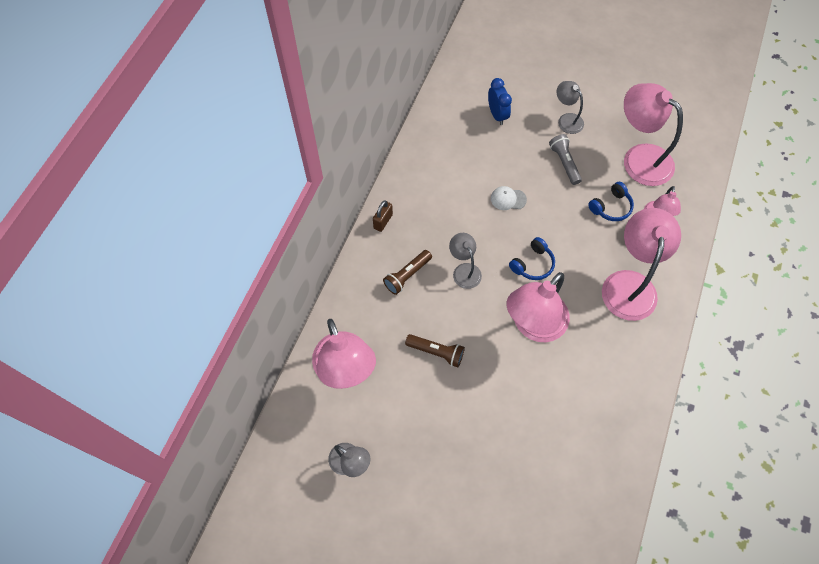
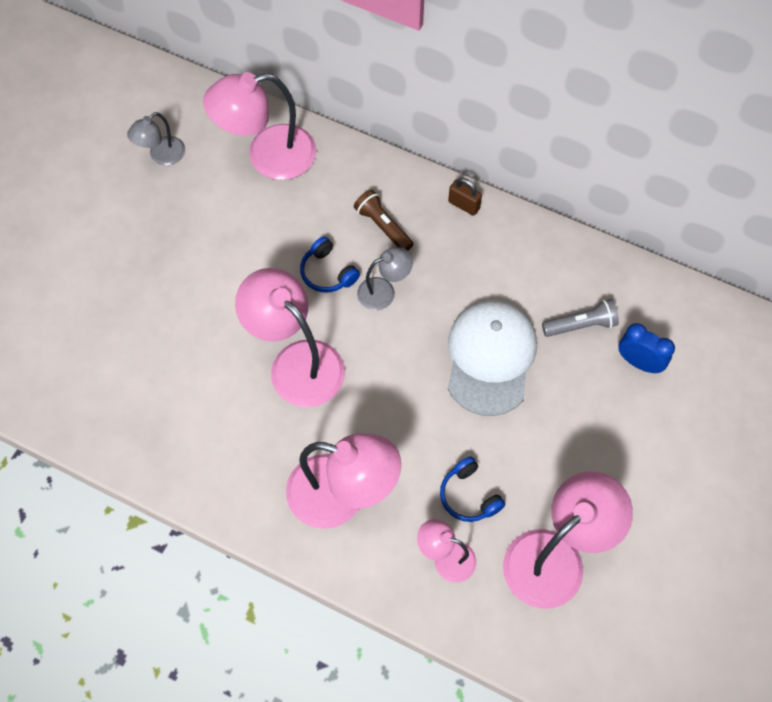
camera: 95 degrees right, 0 degrees up
brown flashlight [405,334,465,367] -> none
blue clock [488,78,512,125] -> blue clock turned 135 degrees counterclockwise [618,323,675,373]
white cap [491,186,527,210] -> white cap [448,300,537,416], size x2.42
blue headphones [509,237,555,280] -> blue headphones moved to [300,237,360,293]
grey flashlight [549,134,582,185] -> grey flashlight moved to [542,299,619,337]
grey lamp [557,81,584,134] -> none

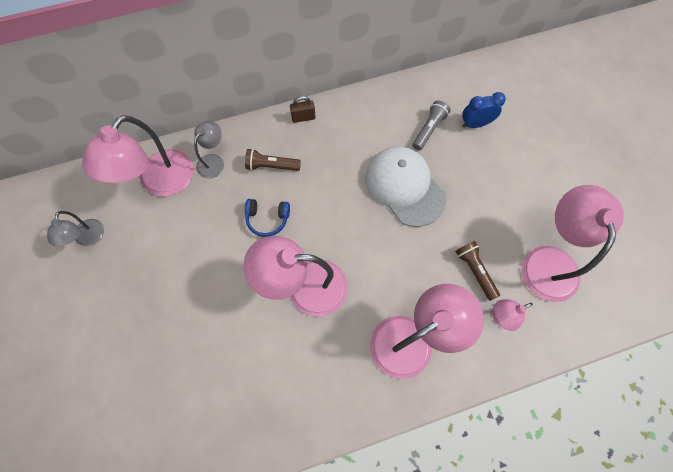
camera: 45 degrees left, 5 degrees up
grey lamp [357,247,413,310] -> grey lamp moved to [194,121,224,178]
blue headphones [440,457,505,522] -> brown flashlight [455,241,500,301]

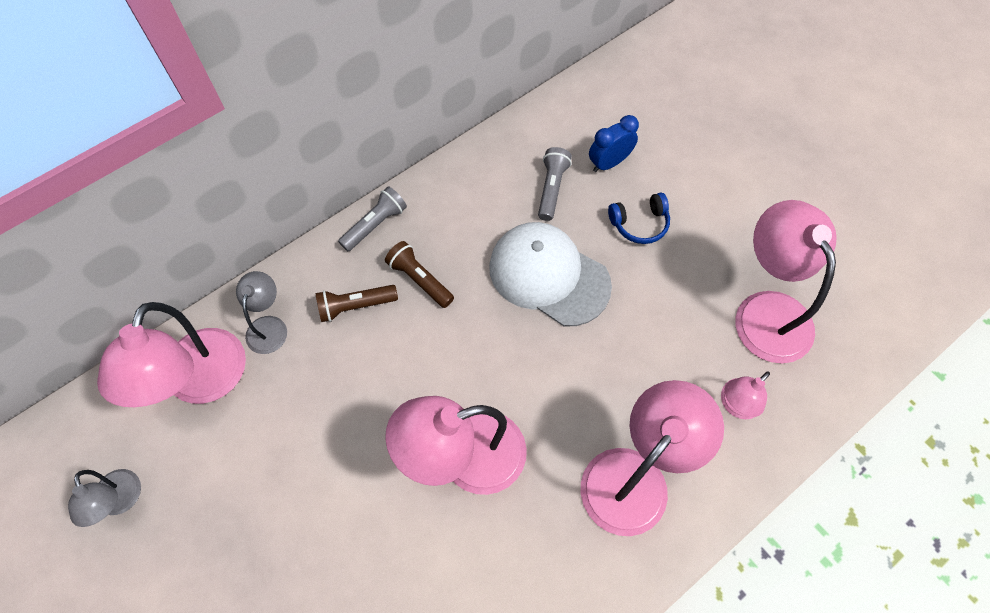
camera: 20 degrees left, 5 degrees down
blue headphones [245,199,290,237] -> blue headphones moved to [608,193,670,244]
brown padlock [290,96,315,123] -> grey flashlight [338,186,407,251]
brown flashlight [455,241,500,301] -> brown flashlight moved to [385,241,454,308]

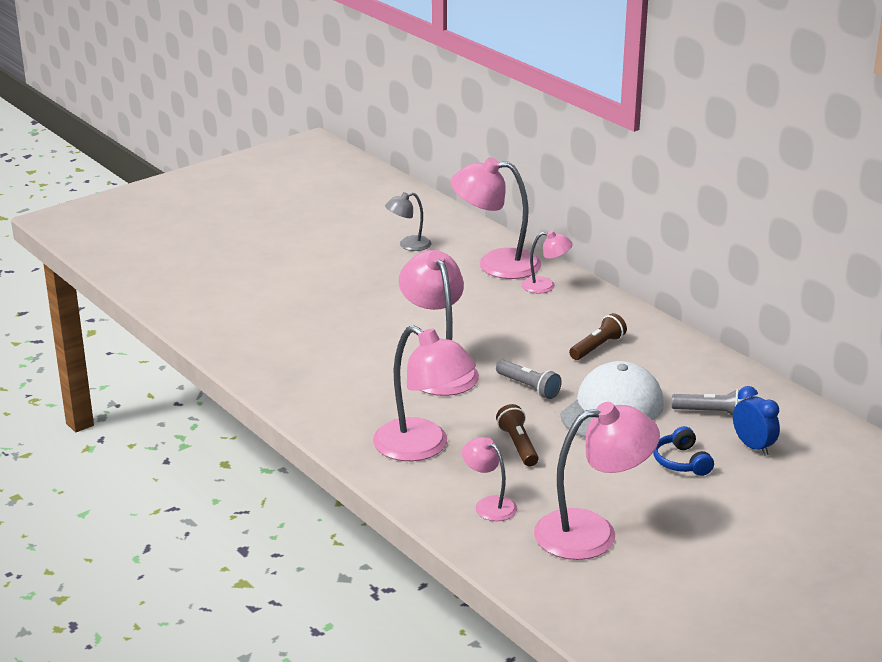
camera: 90 degrees right, 35 degrees down
grey lamp [236,271,287,354] -> pink lamp [522,230,573,293]
brown flashlight [316,285,398,322] -> brown flashlight moved to [496,404,539,466]
grey flashlight [338,186,407,251] -> grey flashlight moved to [496,360,562,399]

